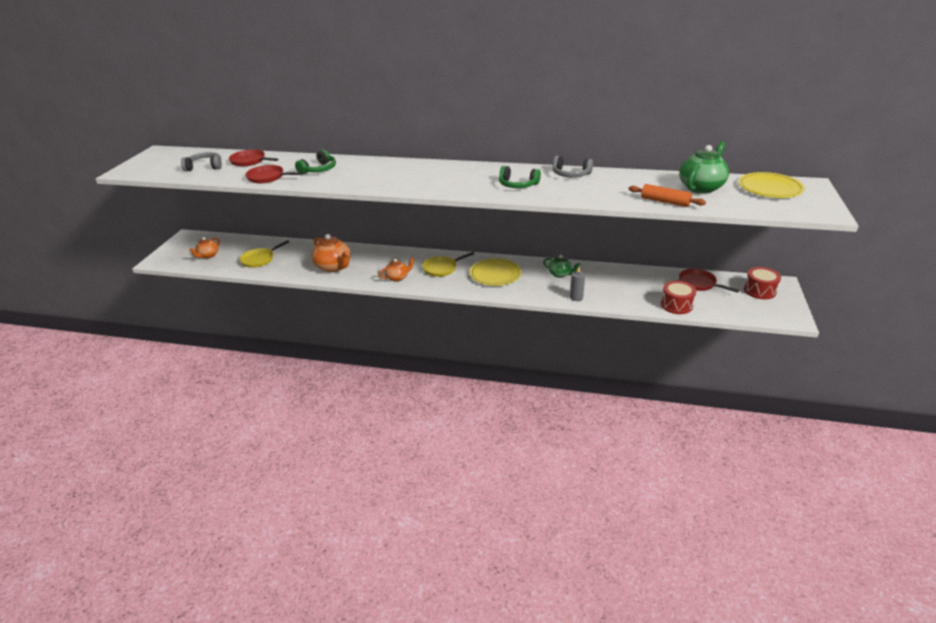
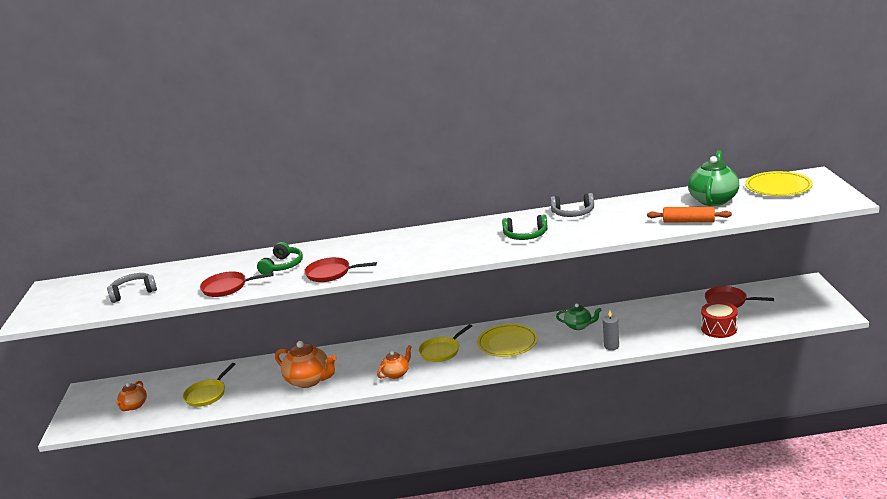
camera: 15 degrees left, 10 degrees down
red pan [229,150,278,166] -> red pan moved to [304,257,377,282]
red drum [744,267,781,299] -> none

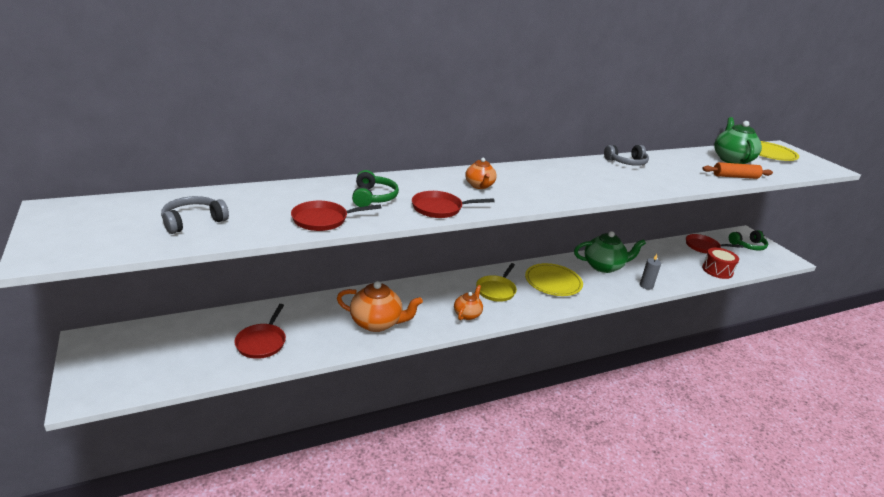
camera: 25 degrees left, 5 degrees up
orange teapot [116,381,147,411] -> orange teapot moved to [465,158,497,189]
yellow pan [183,363,236,407] -> red pan [235,304,286,359]
green headphones [502,214,548,240] -> green headphones moved to [729,230,768,251]
green teapot [556,303,602,330] -> green teapot [574,231,646,273], size x1.70

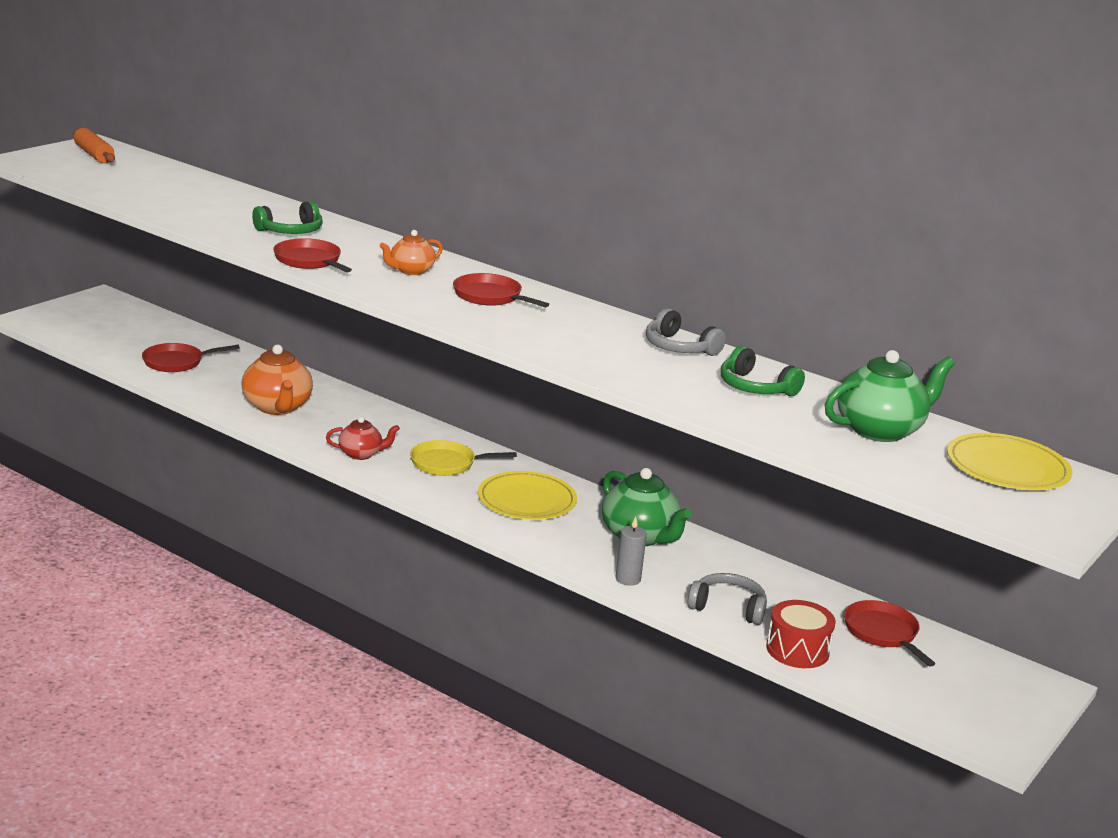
camera: 60 degrees right, 5 degrees down
grey headphones [161,196,229,234] -> grey headphones moved to [688,573,767,625]
red pan [291,201,382,231] -> red pan moved to [453,273,549,307]
orange teapot [454,285,483,320] -> red teapot [326,417,400,460]
orange rolling pin [702,162,773,179] -> orange rolling pin moved to [74,128,115,163]
green headphones [729,230,768,251] -> green headphones moved to [721,346,805,396]

